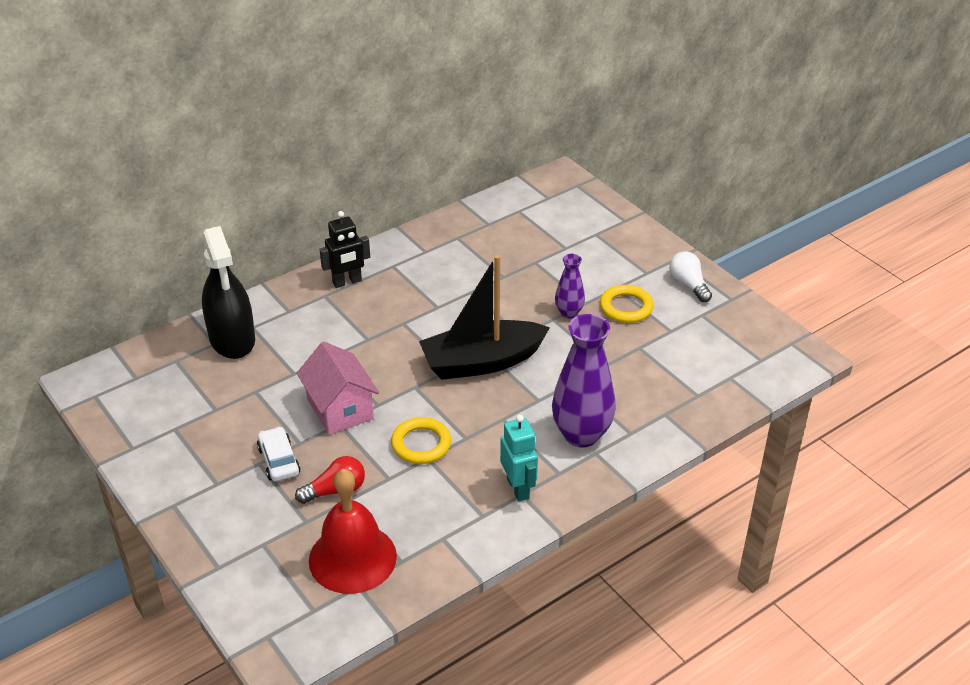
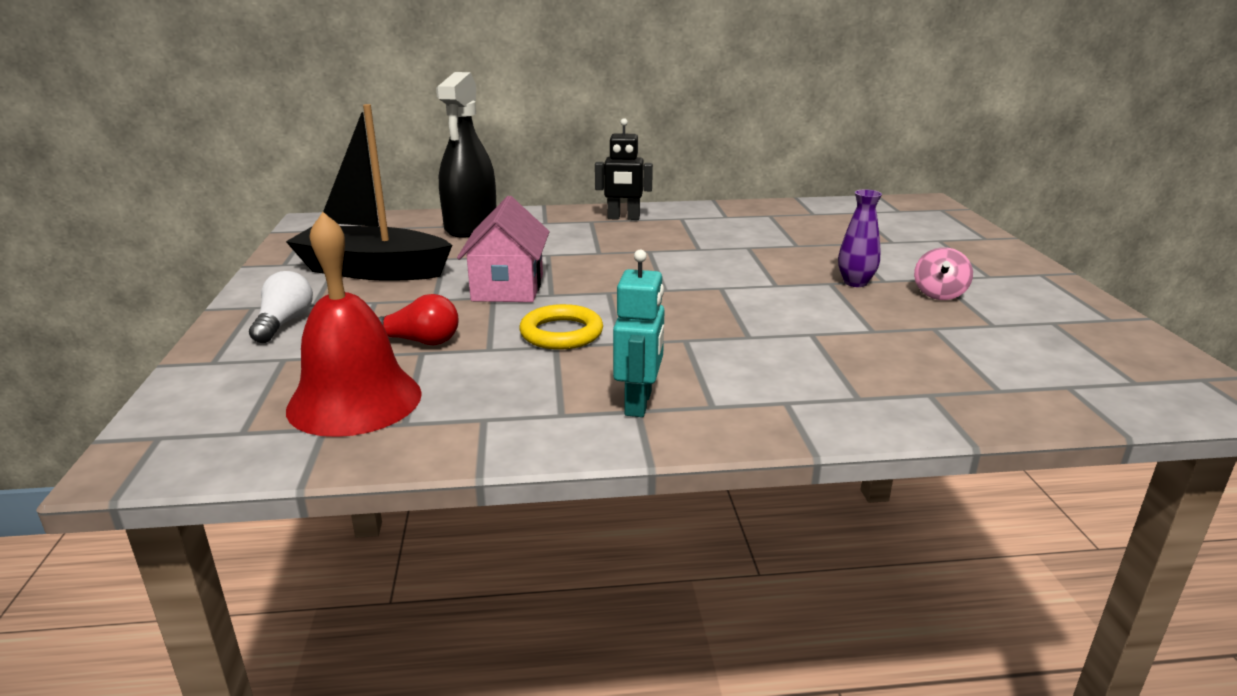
camera: 30 degrees right, 15 degrees down
white car [257,426,300,481] -> none
black boat [419,255,550,380] -> black boat moved to [286,104,452,281]
purple vase [552,314,616,448] -> none
yellow ring [600,285,654,323] -> pink spinning top [914,247,973,300]
white light bulb [669,251,712,303] -> white light bulb moved to [249,271,313,343]

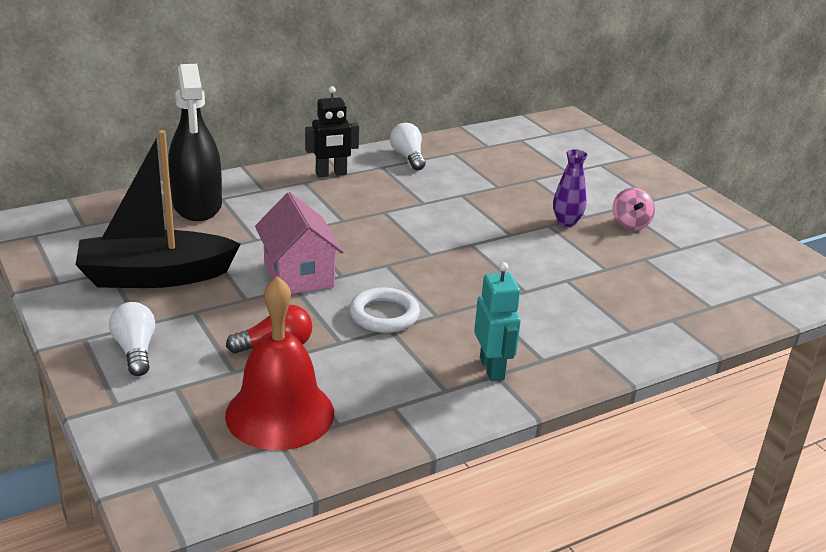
camera: 25 degrees left, 5 degrees up
yellow ring [519,304,603,350] -> white ring [349,287,420,333]
none -> white light bulb [390,123,426,170]

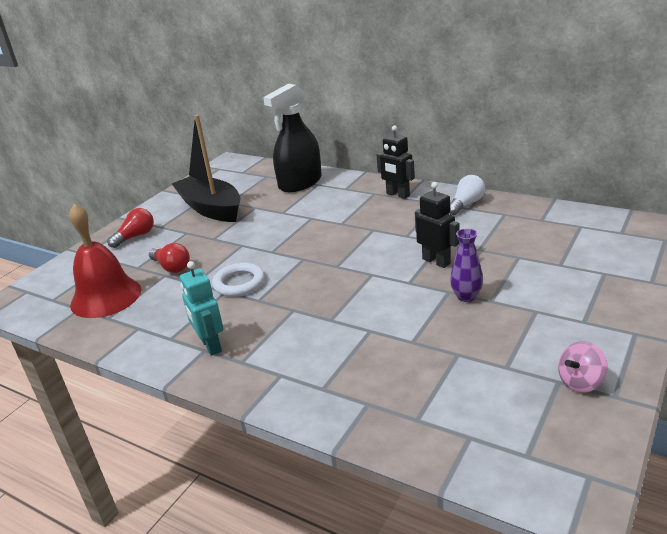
camera: 65 degrees right, 0 degrees up
white light bulb [109,302,155,376] -> red light bulb [107,208,154,248]
pink house [255,192,344,294] -> none
turquoise robot [474,262,521,381] -> turquoise robot turned 105 degrees clockwise [180,261,224,356]
pink spinning top [612,188,655,230] -> pink spinning top moved to [558,341,608,393]
none -> black robot [415,182,460,268]

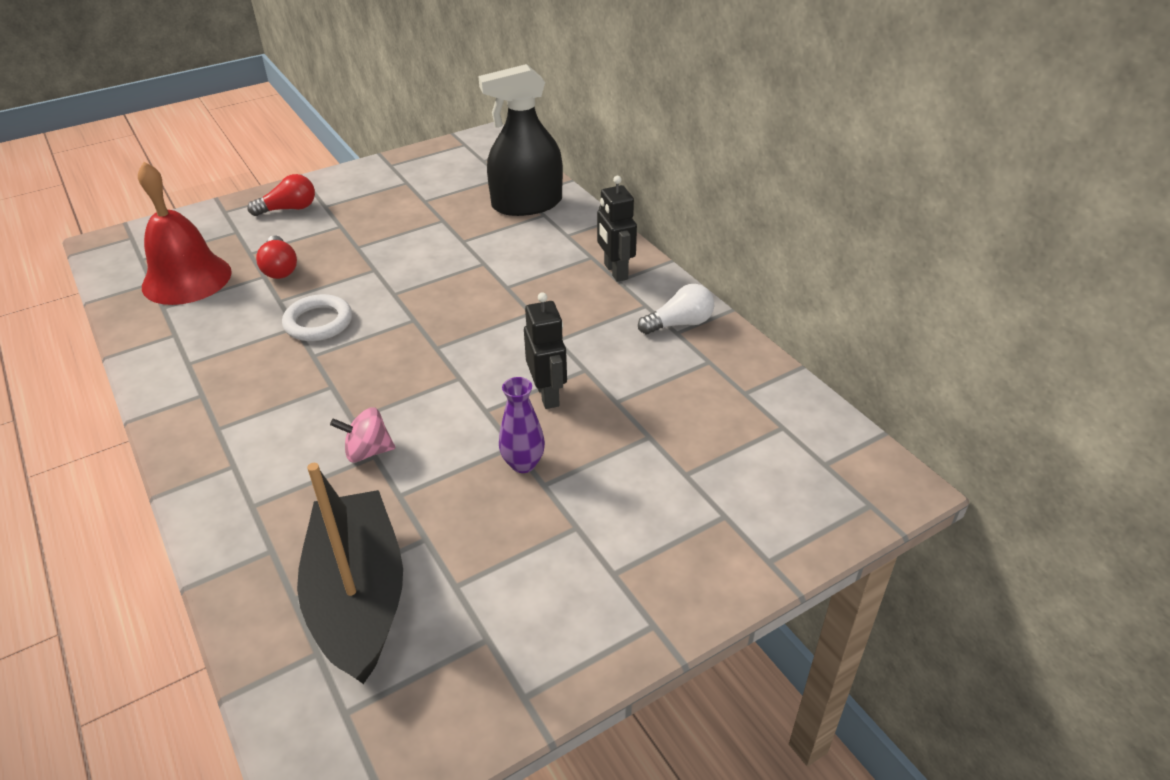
camera: 25 degrees right, 10 degrees up
black boat [172,115,241,222] -> black boat moved to [297,463,403,684]
turquoise robot [180,261,224,356] -> none
pink spinning top [558,341,608,393] -> pink spinning top moved to [330,407,395,462]

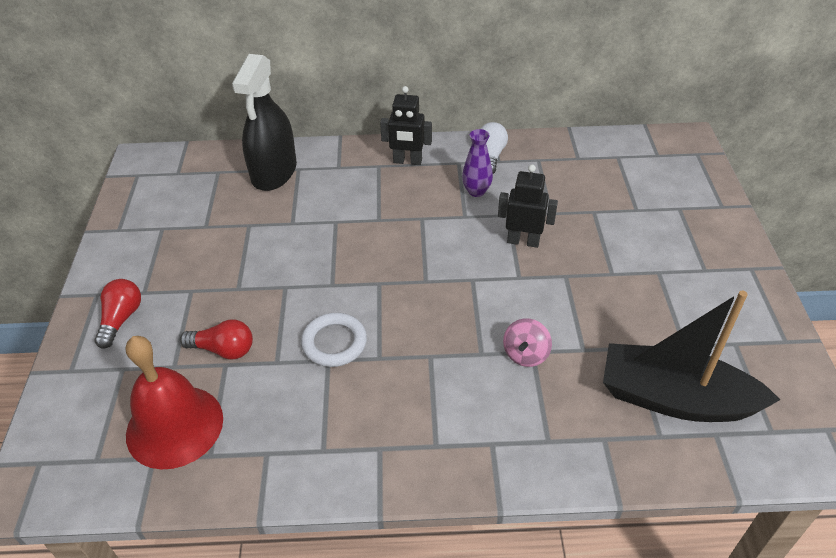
camera: 60 degrees left, 5 degrees up
purple vase [499,377,545,473] -> purple vase moved to [462,129,493,197]

